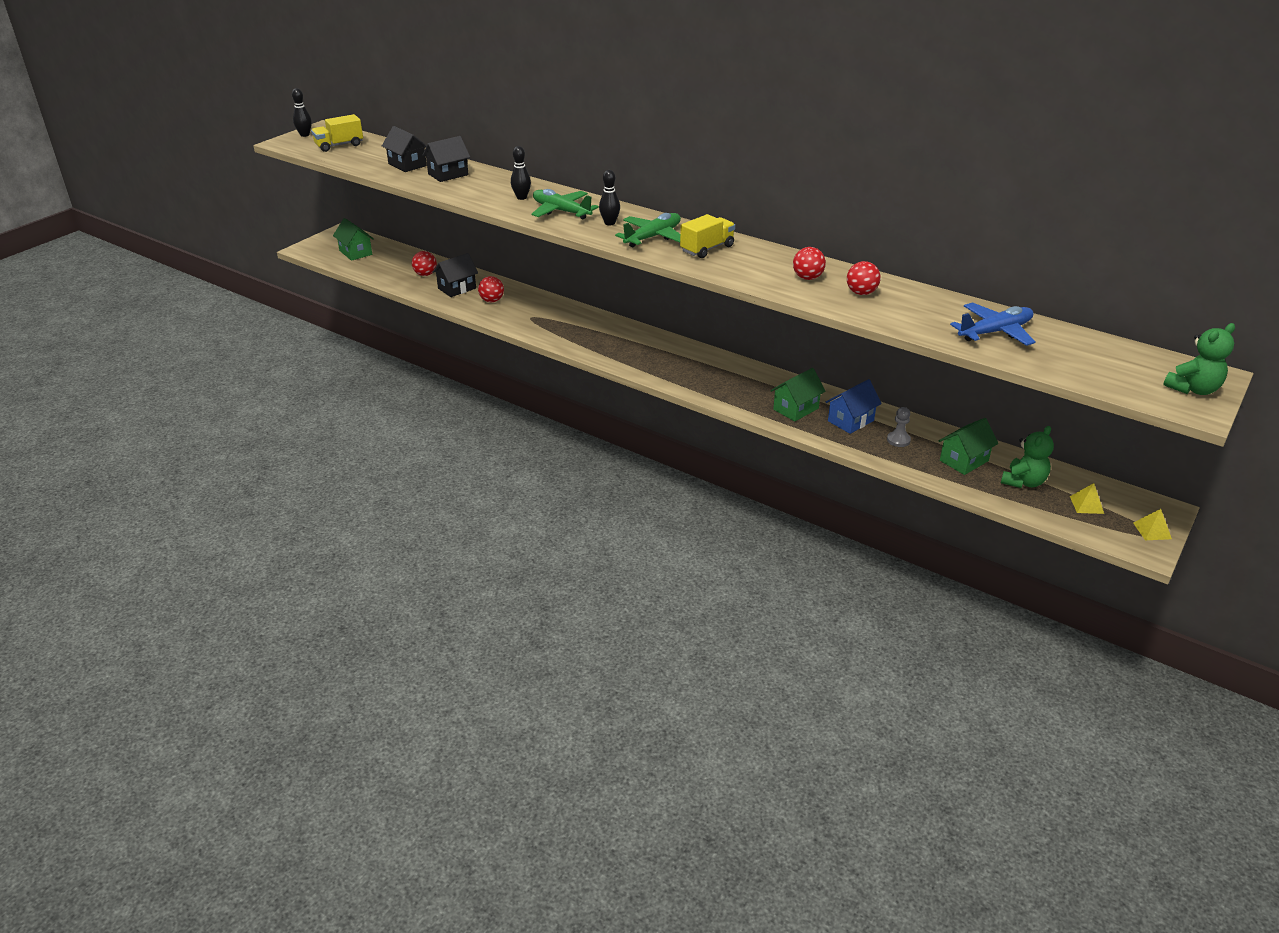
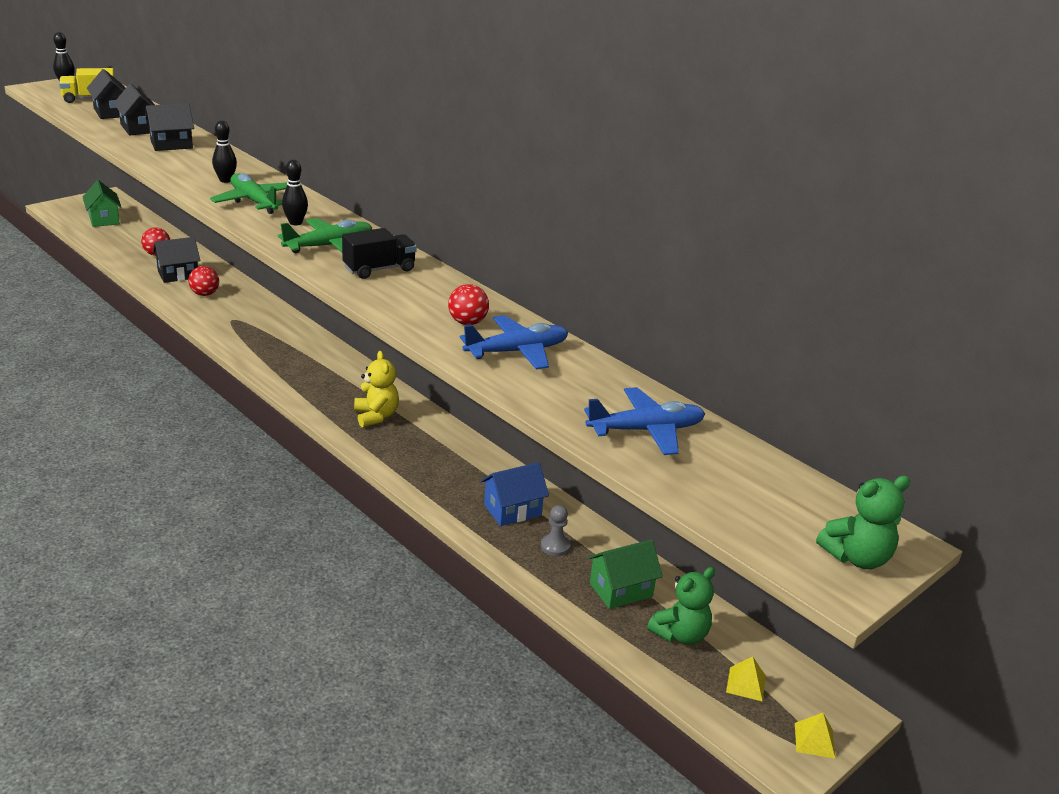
camera: 10 degrees right, 5 degrees down
yellow truck [680,214,735,258] -> black truck [342,228,417,279]
green house [770,368,826,421] -> none
red ball [847,261,880,295] -> blue plane [460,315,568,370]
none -> black house [87,69,125,119]
none -> yellow teddy bear [354,351,399,427]

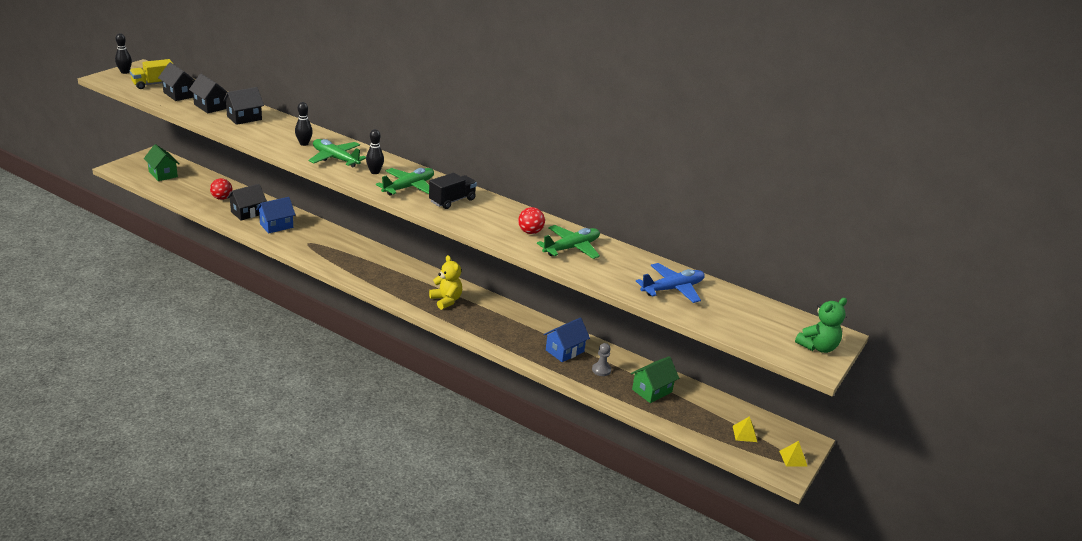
camera: 15 degrees left, 0 degrees up
red ball [188,266,219,296] -> blue house [256,197,296,234]
blue plane [460,315,568,370] -> green plane [537,225,600,259]
green teddy bear [647,567,715,645] -> none

